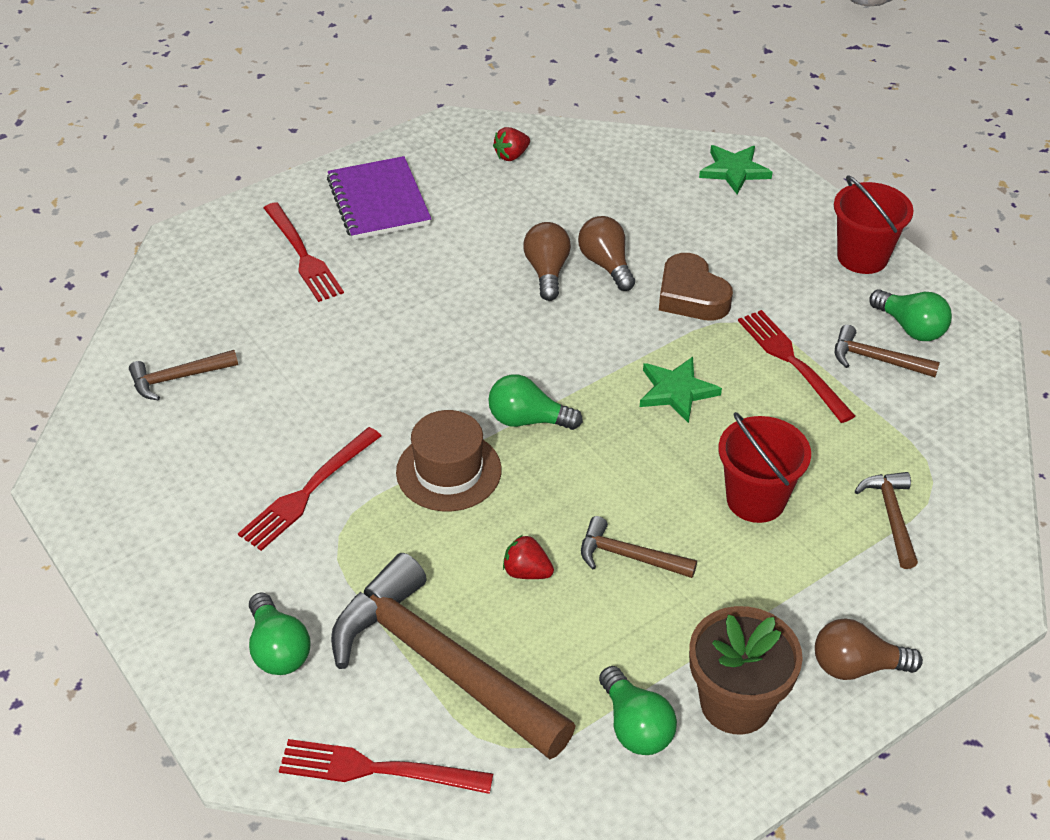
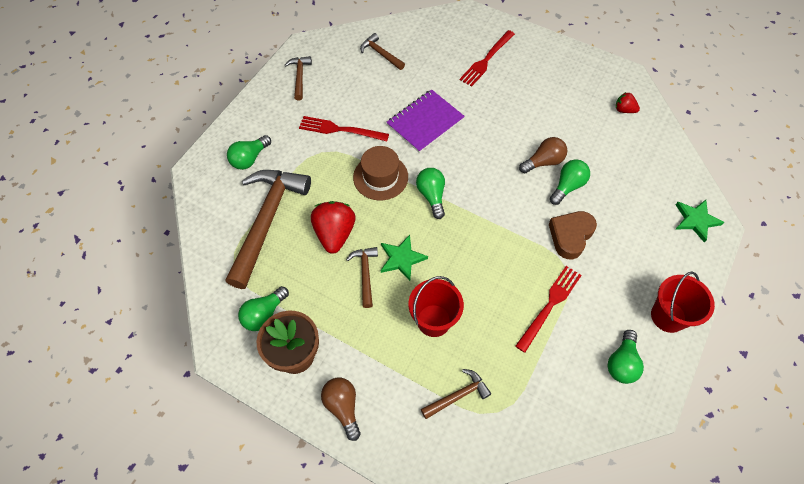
camera: 65 degrees right, 15 degrees up
red fork [279,739,493,794] -> none
purple notebook [327,156,431,240] -> purple notebook moved to [386,89,465,153]
red strawberry [503,535,554,579] -> red strawberry [311,201,356,254], size x1.91
brown light bulb [578,216,635,291] -> green light bulb [550,160,590,205]
green star [640,357,722,423] -> green star moved to [381,235,428,281]
brown hammer [835,325,940,377] -> brown hammer moved to [285,56,312,101]

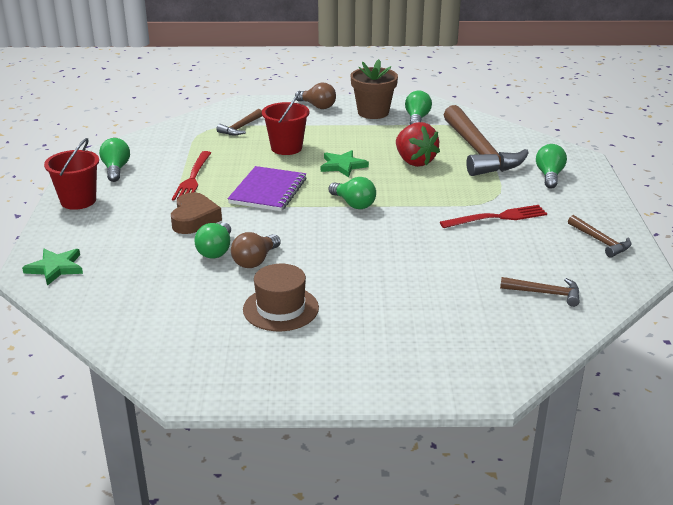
camera: 150 degrees right, 30 degrees down
brown hammer [346,247,378,308] -> none
brown hat [353,146,408,200] -> brown hat moved to [243,264,319,331]
purple notebook [386,89,465,153] -> purple notebook moved to [228,166,306,211]
red fork [460,30,515,87] -> none
red strawberry [616,92,640,113] -> none

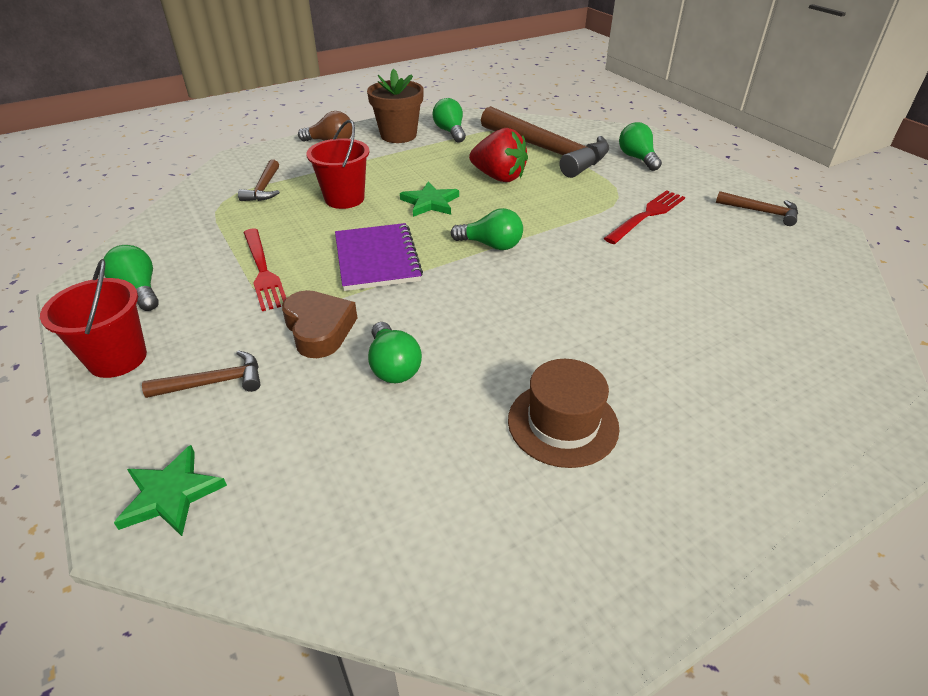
camera: 30 degrees left, 10 degrees up
brown light bulb [231,232,281,268] -> none
brown hammer [500,277,580,307] -> brown hammer moved to [142,350,260,398]

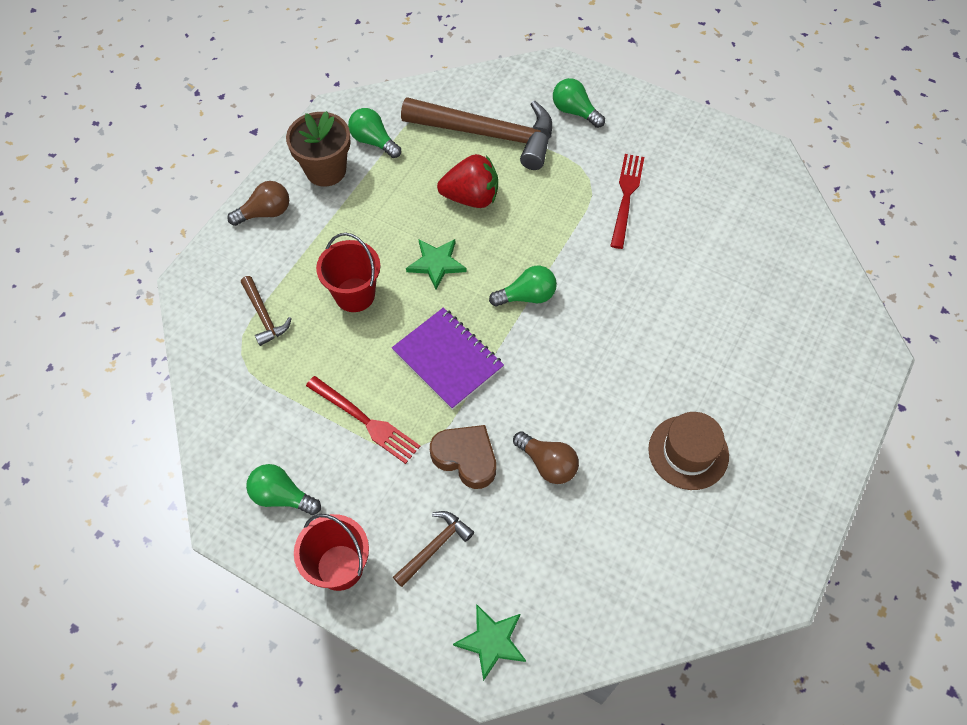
camera: 30 degrees left, 20 degrees up
green light bulb [368,322,422,383] -> brown light bulb [513,431,579,484]
brown hammer [716,191,798,226] -> none

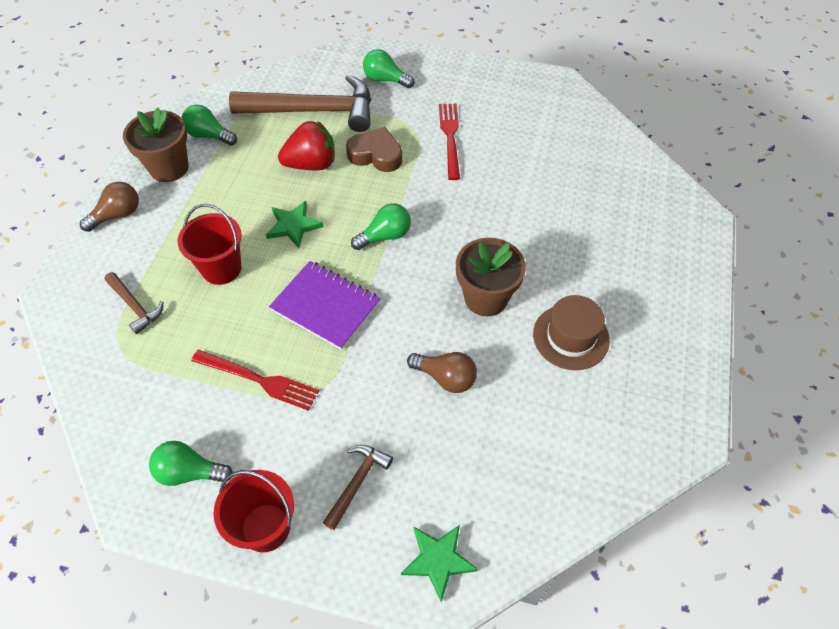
camera: 15 degrees left, 5 degrees down
brown heart [430,425,496,489] -> brown heart moved to [346,127,402,172]
none -> brown flower pot [456,238,526,316]

